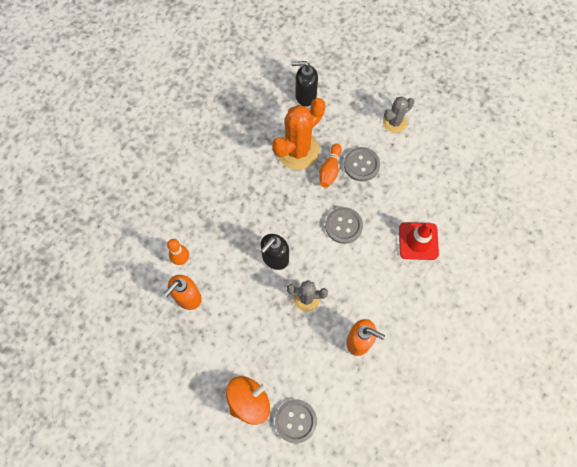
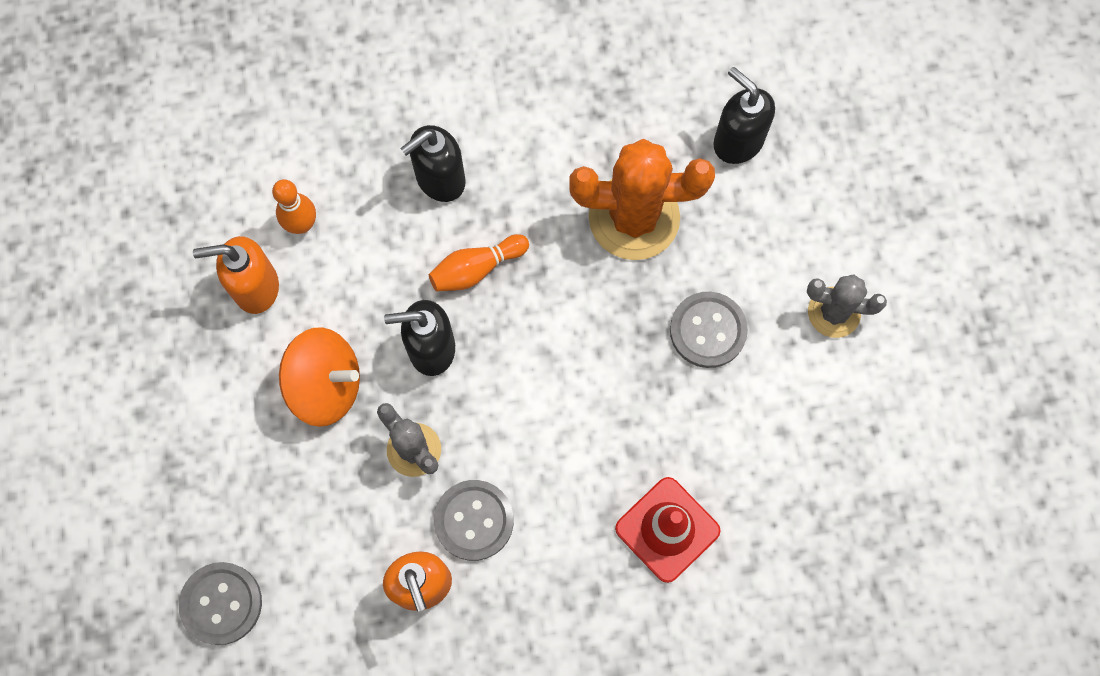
camera: 45 degrees right, 5 degrees up
orange spinning top [226,376,270,425] -> orange spinning top moved to [279,327,360,427]
orange bowling pin [319,144,342,188] -> orange bowling pin moved to [429,234,529,291]
grey button [325,207,363,244] -> grey button moved to [434,480,514,561]
none -> black soap dispenser [400,125,466,202]

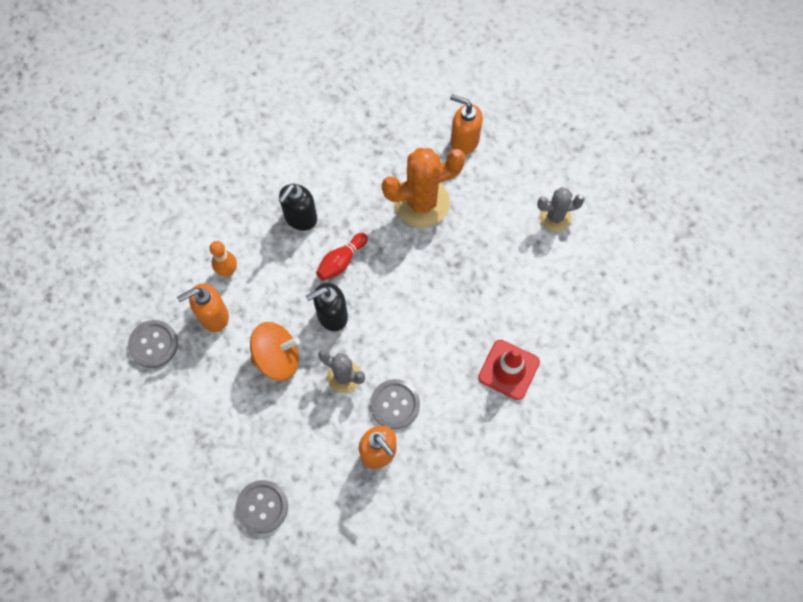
camera: 20 degrees left, 5 degrees down
orange bowling pin [429,234,529,291] -> red bowling pin [316,233,368,281]
grey button [670,292,748,368] -> grey button moved to [128,320,178,368]
black soap dispenser [713,67,775,164] -> orange soap dispenser [450,94,483,155]

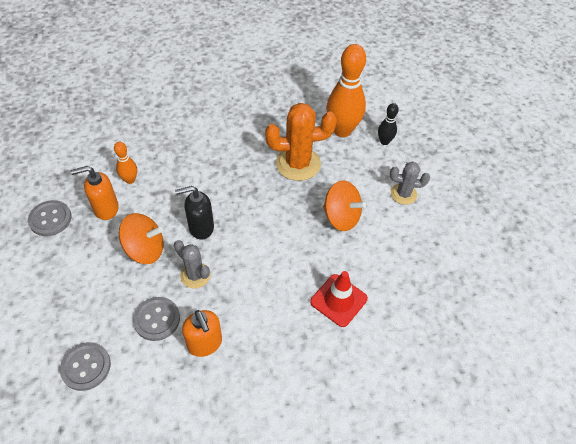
camera: 10 degrees right, 15 degrees down
black soap dispenser [279,183,317,231] -> none
red bowling pin [316,233,368,281] -> none
grey button [370,379,420,429] -> grey button moved to [133,297,180,341]
orange soap dispenser [450,94,483,155] -> orange bowling pin [327,44,366,137]
none -> orange spinning top [323,180,366,231]
none -> black bowling pin [378,103,399,145]

